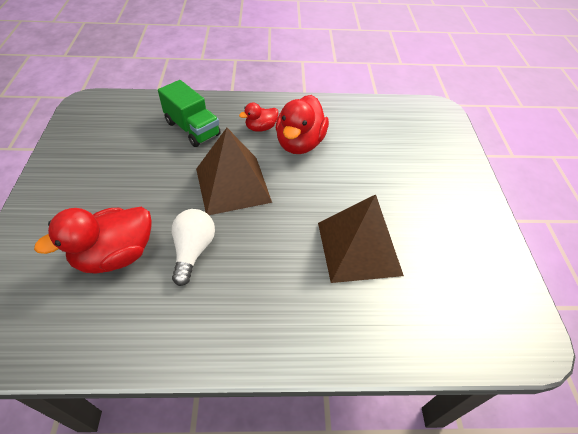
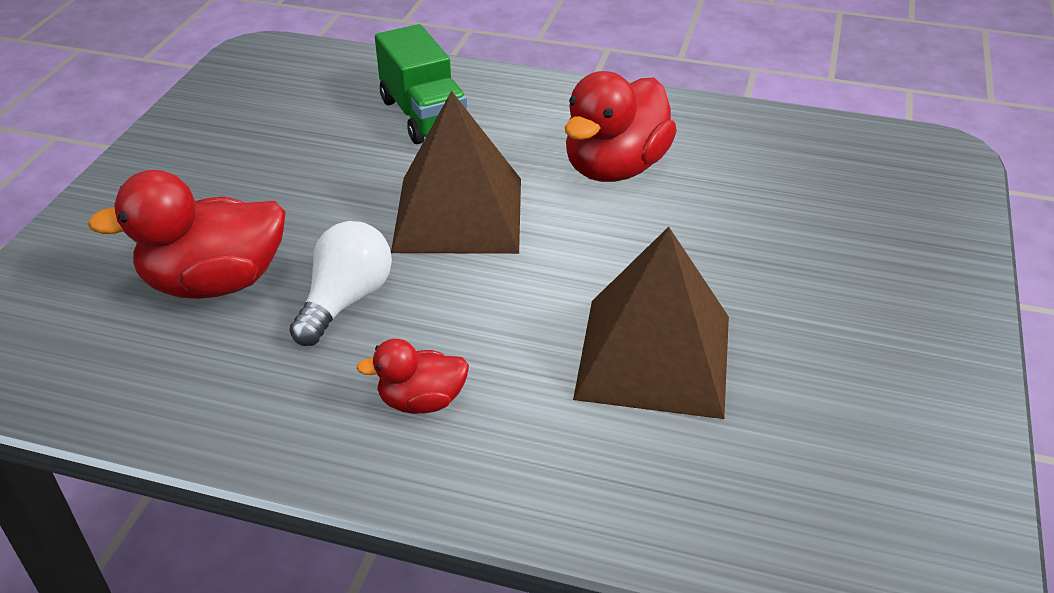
camera: 20 degrees right, 10 degrees down
red duck [239,102,279,132] -> red duck moved to [356,339,469,414]

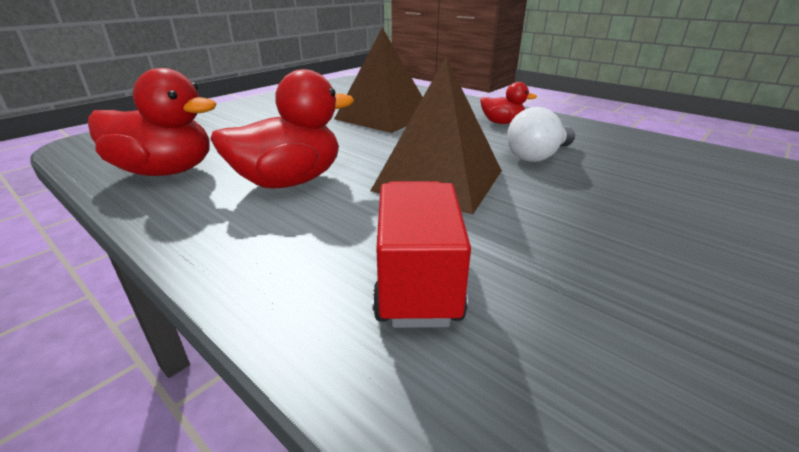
camera: 155 degrees left, 10 degrees down
red duck [88,170,286,299] -> red duck moved to [88,68,217,176]
green truck [375,24,467,144] -> red truck [372,181,471,328]

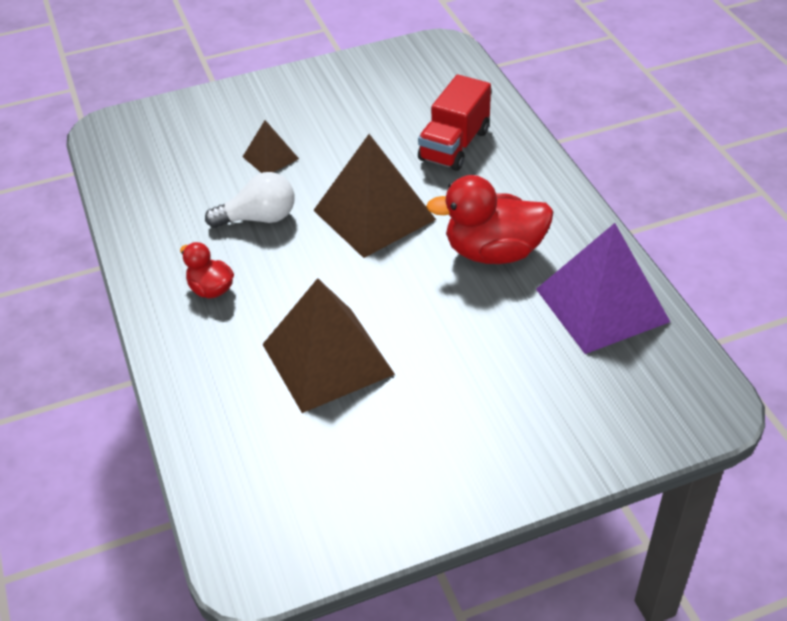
camera: 150 degrees left, 15 degrees up
red duck [88,68,217,176] -> purple pyramid [536,223,670,354]
none -> brown pyramid [243,120,299,173]

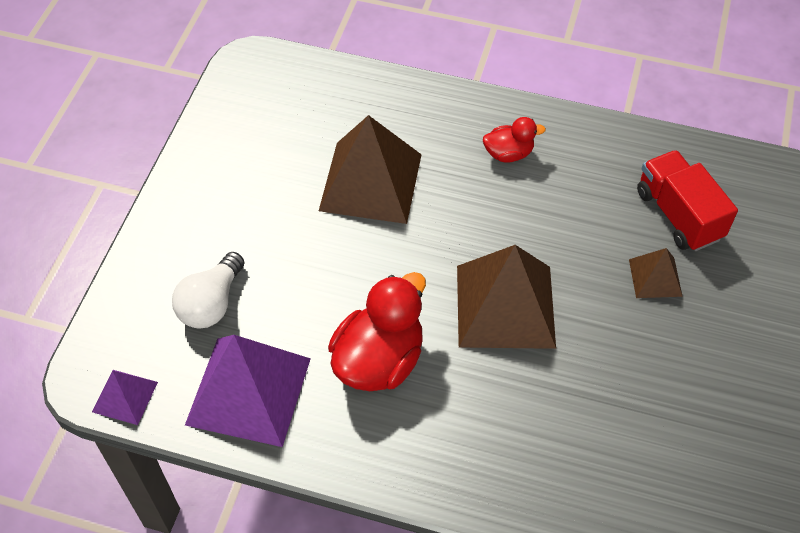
camera: 125 degrees right, 10 degrees up
white light bulb [205,172,295,228] -> white light bulb moved to [172,252,245,329]
red truck [418,75,491,171] -> red truck moved to [637,150,738,251]
none -> purple pyramid [92,370,158,425]

